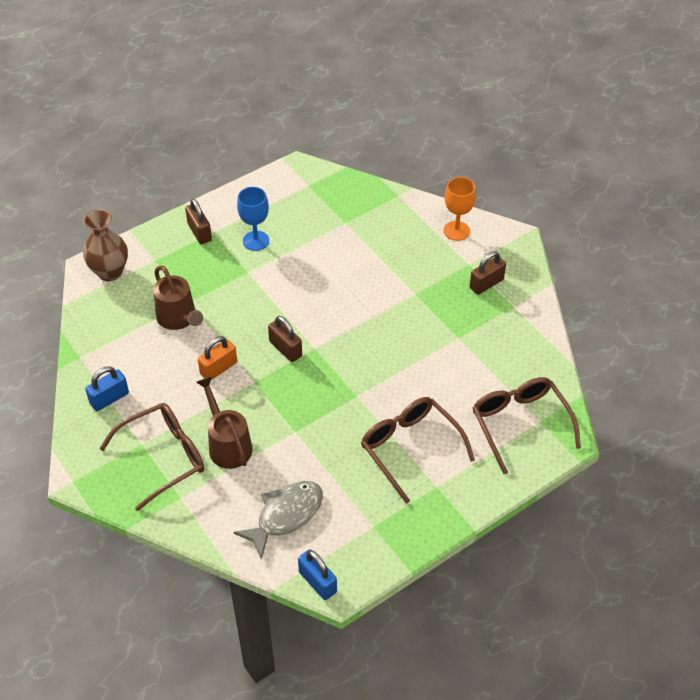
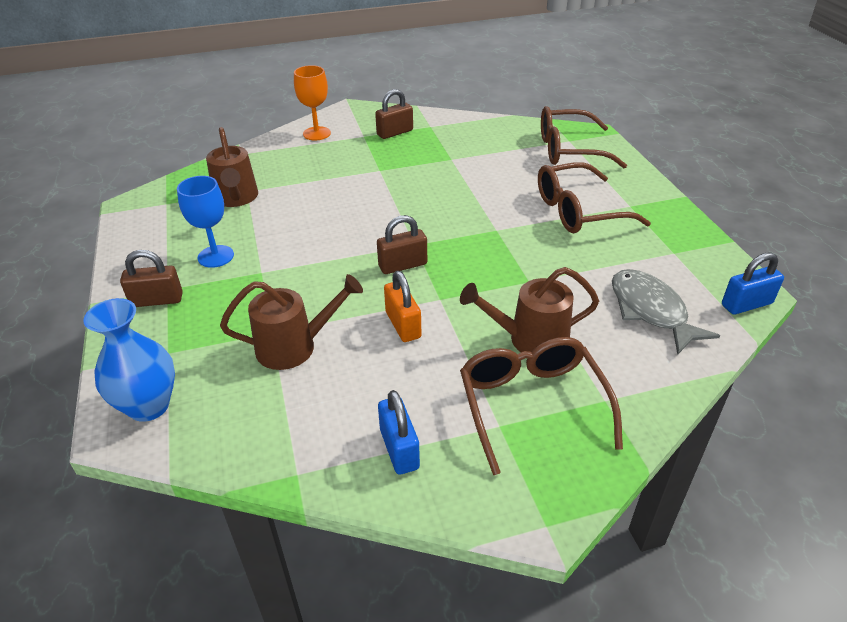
camera: 70 degrees left, 10 degrees down
brown vase [83,209,128,281] -> blue vase [84,298,175,422]
brown padlock [469,252,506,295] -> brown padlock turned 75 degrees clockwise [375,89,413,139]
none -> brown watering can [206,127,258,207]

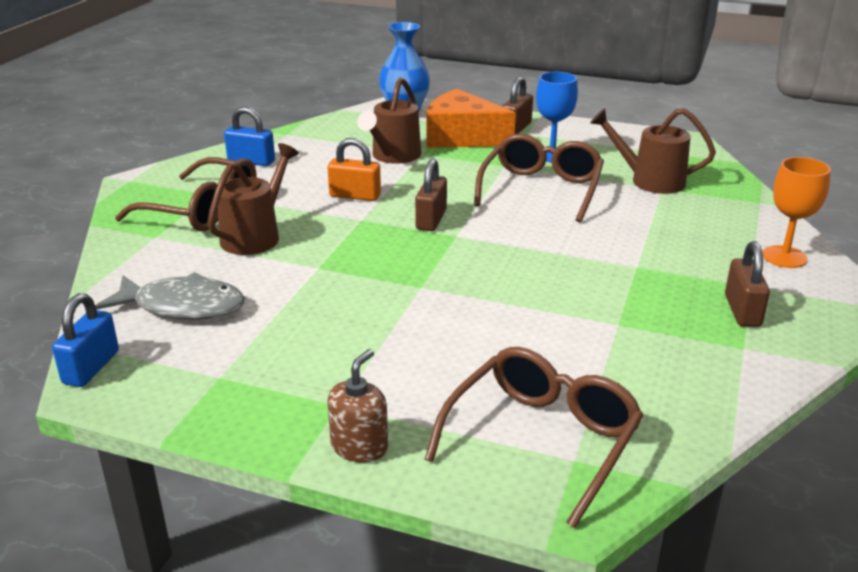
camera: 125 degrees right, 10 degrees down
brown glasses [538,162,651,233] -> brown glasses moved to [474,134,604,222]
none -> brown soap dispenser [327,349,388,463]
none -> orange cheese [426,89,516,148]

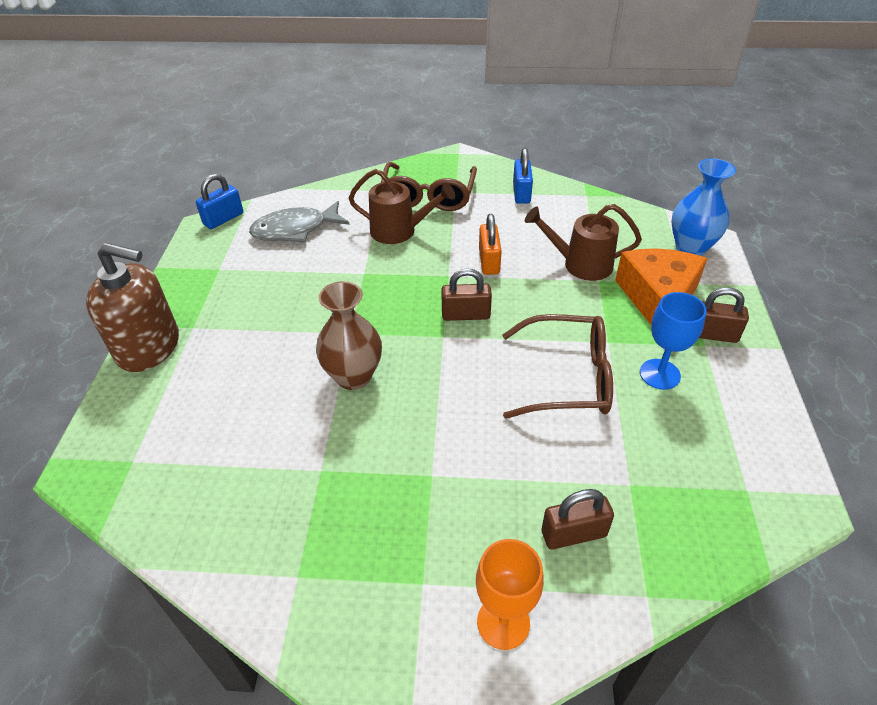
camera: 75 degrees right, 15 degrees up
blue padlock [52,293,119,387] -> blue padlock turned 45 degrees counterclockwise [196,174,243,229]
grey fish [95,272,245,320] -> grey fish turned 75 degrees clockwise [249,201,349,242]
brown soap dispenser [327,349,388,463] -> brown soap dispenser [86,243,179,372], size x1.89
brown glasses [425,347,643,528] -> none
brown watering can [590,108,716,194] -> none
brown padlock [725,241,770,327] -> brown padlock moved to [542,489,614,549]
none -> brown vase [316,281,382,390]

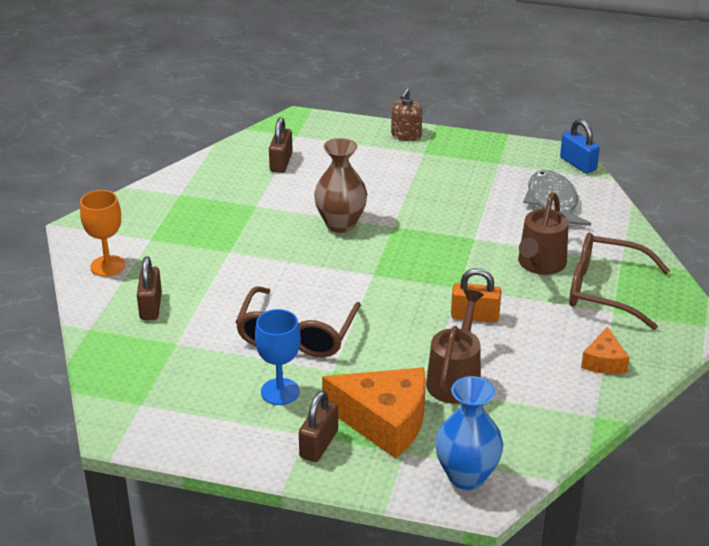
camera: 100 degrees right, 10 degrees down
brown soap dispenser [86,243,179,372] -> brown soap dispenser [391,88,422,141], size x0.53
brown padlock [441,268,492,321] -> brown padlock moved to [269,117,293,173]
blue padlock [513,148,533,204] -> orange cheese [581,326,630,374]

